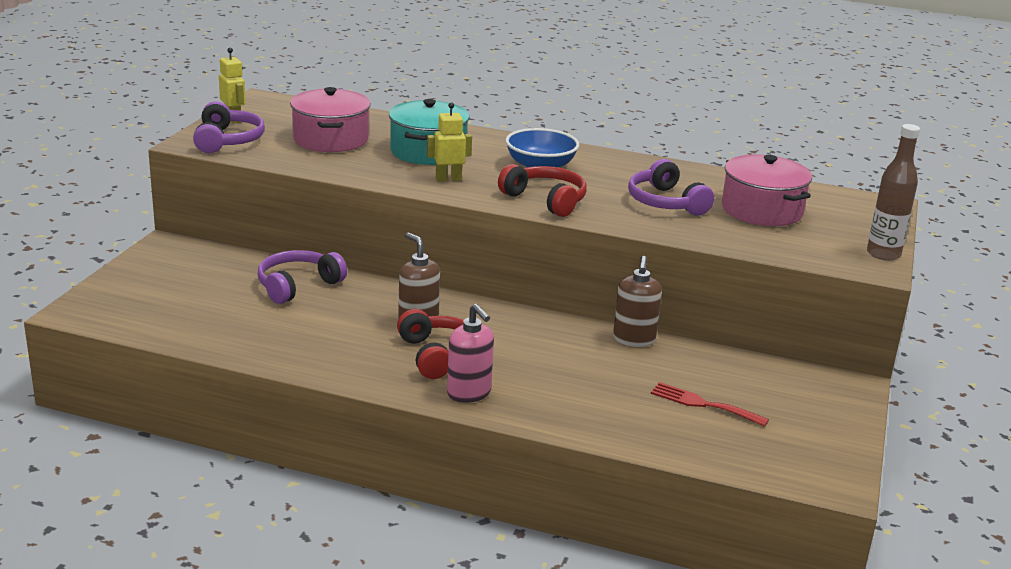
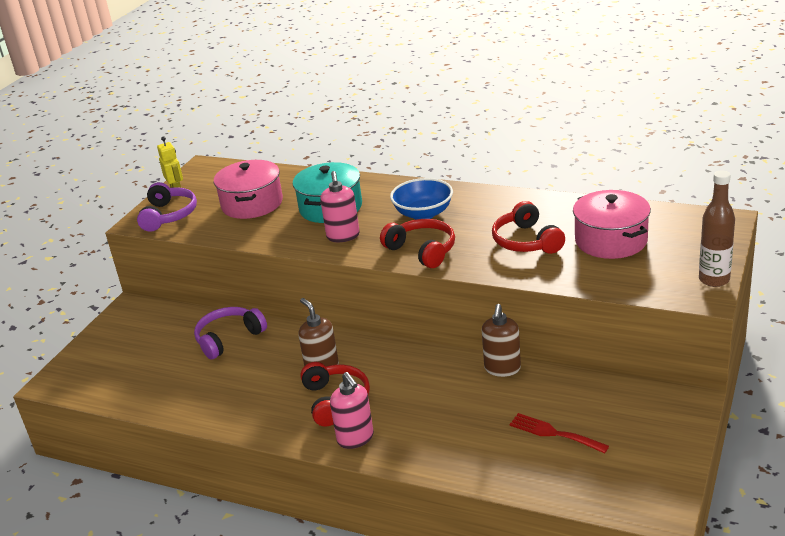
camera: 10 degrees right, 5 degrees up
yellow robot [427,102,472,182] -> pink soap dispenser [320,171,360,242]
purple headphones [628,159,714,215] -> red headphones [492,201,565,254]

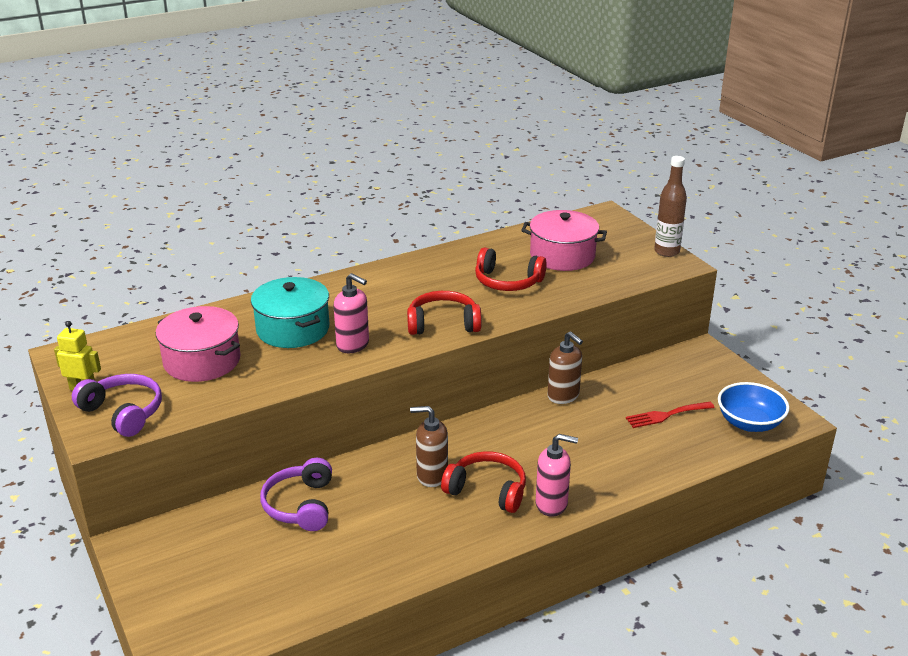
camera: 55 degrees left, 0 degrees up
blue bowl [390,178,453,220] -> blue bowl moved to [718,382,790,432]

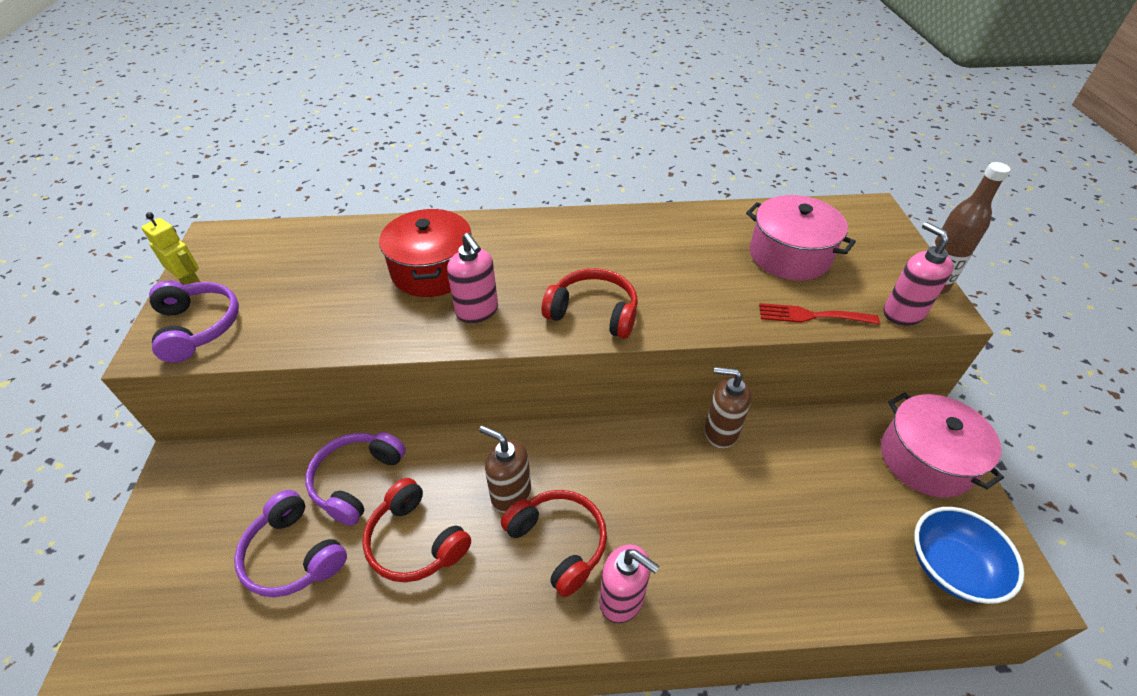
camera: 25 degrees right, 15 degrees up
pink pot [156,306,241,382] -> pink pot moved to [881,393,1004,497]
turquoise pot [251,277,329,348] -> red pot [379,209,471,297]
red headphones [475,247,547,291] -> red headphones moved to [362,478,471,582]
brown soap dispenser [547,331,583,404] -> brown soap dispenser turned 120 degrees clockwise [705,367,751,449]
red fork [626,402,715,428] -> red fork moved to [759,303,880,325]
none -> purple headphones [234,490,347,597]
none -> pink soap dispenser [884,222,953,326]

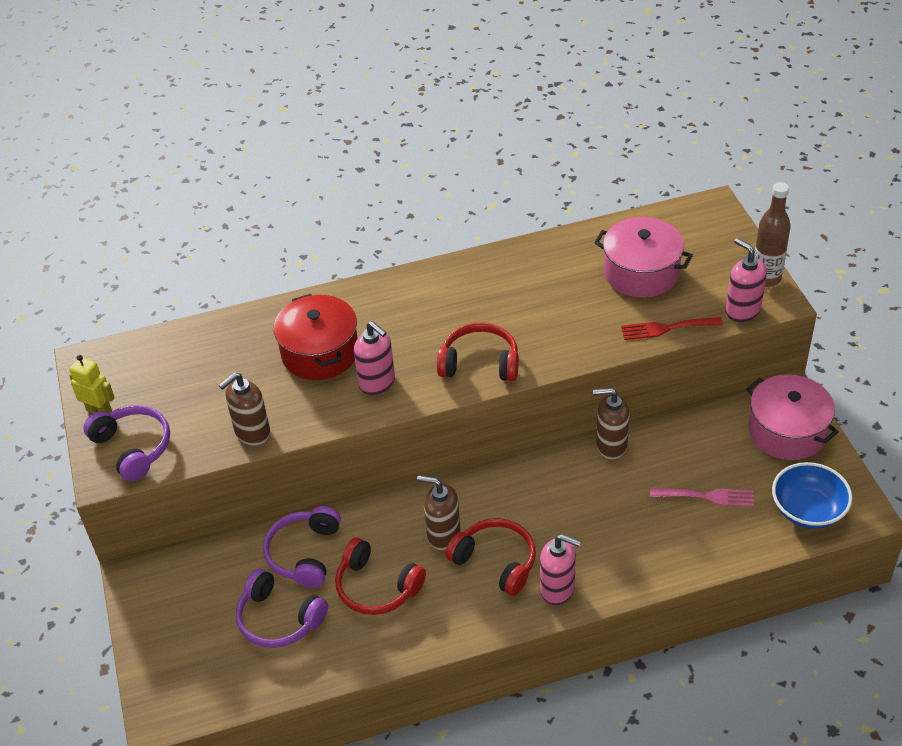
camera: 10 degrees left, 0 degrees up
none -> brown soap dispenser [219,372,270,446]
none -> pink fork [650,488,754,507]

